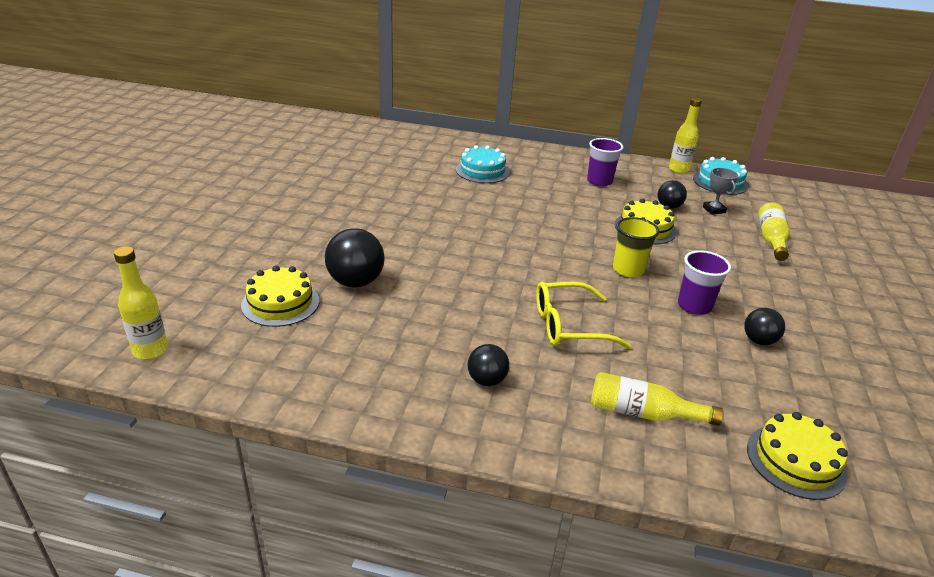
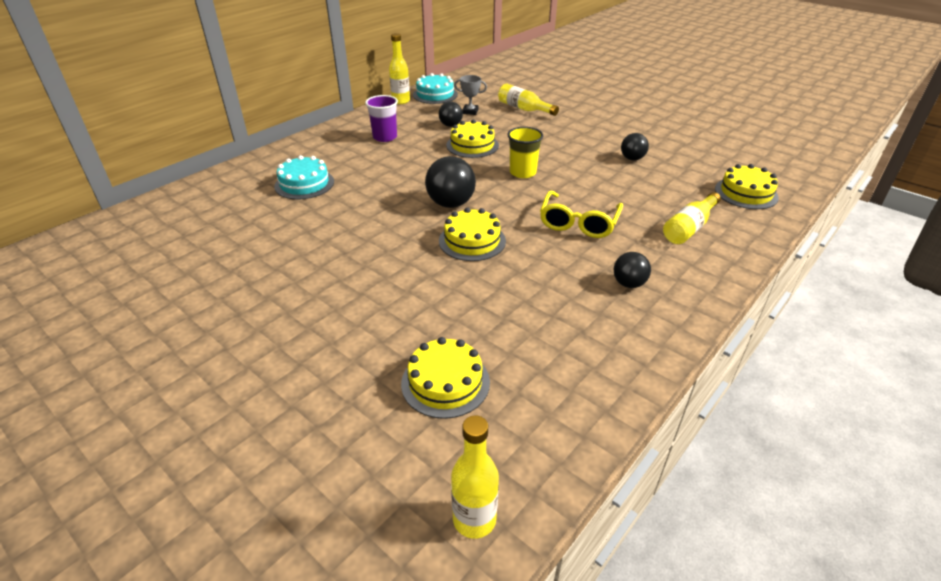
camera: 60 degrees left, 5 degrees up
black ball [325,228,384,287] -> black ball moved to [425,156,476,208]
purple cup [678,250,731,315] -> none
none -> yellow cake [439,208,506,261]

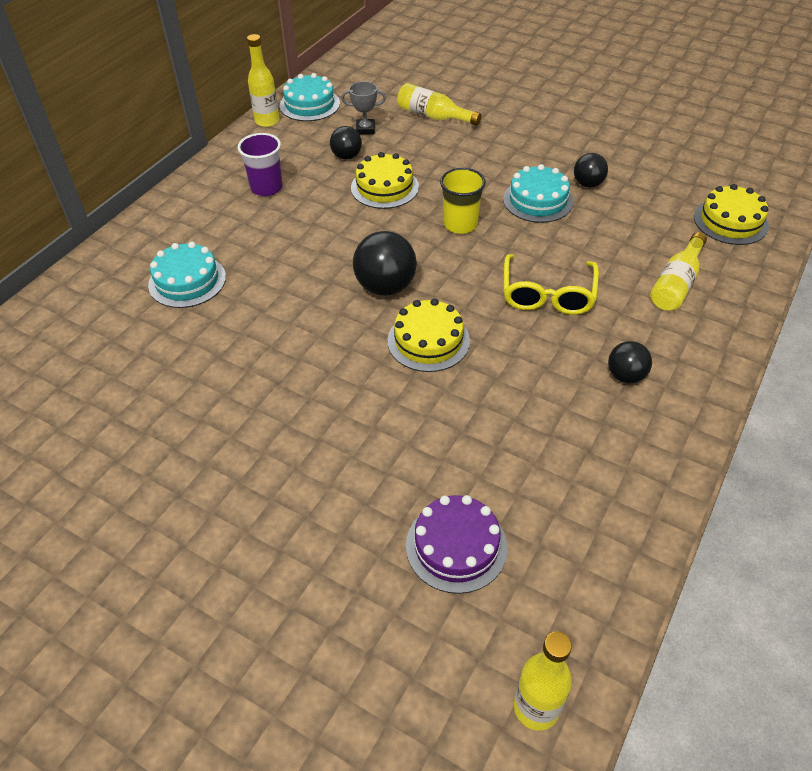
camera: 10 degrees left, 10 degrees up
yellow cake [401,337,490,419] -> purple cake [406,495,507,594]
none -> turquoise cake [503,164,573,223]

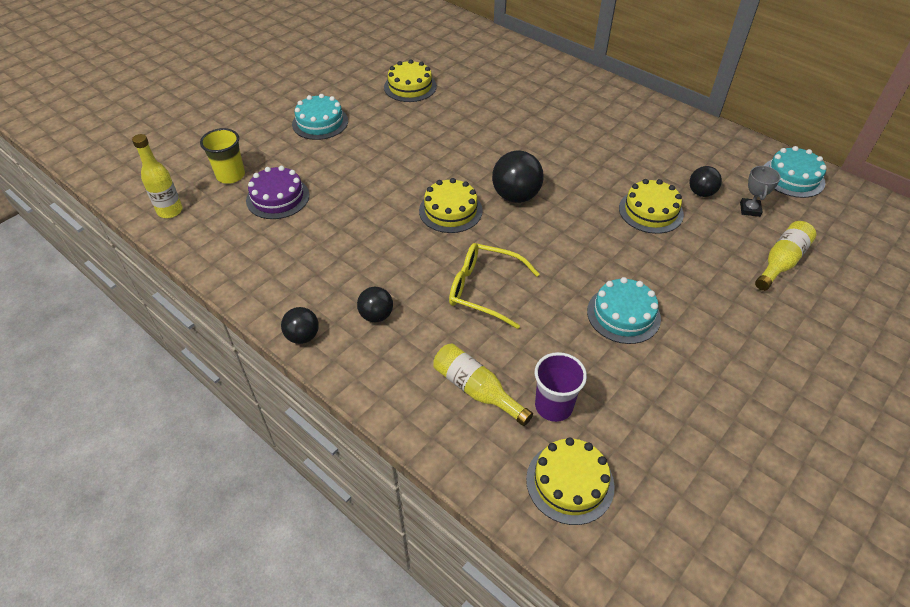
camera: 100 degrees right, 0 degrees up
turquoise cake [148,242,226,308] -> turquoise cake moved to [292,94,348,140]
purple cup [238,133,283,196] -> purple cup moved to [535,352,587,422]
yellow bottle [247,34,279,127] -> none
yellow cup [440,168,486,234] -> yellow cup moved to [200,128,245,184]
black ball [574,153,608,188] -> black ball moved to [281,307,319,344]
none -> yellow cake [384,59,437,102]

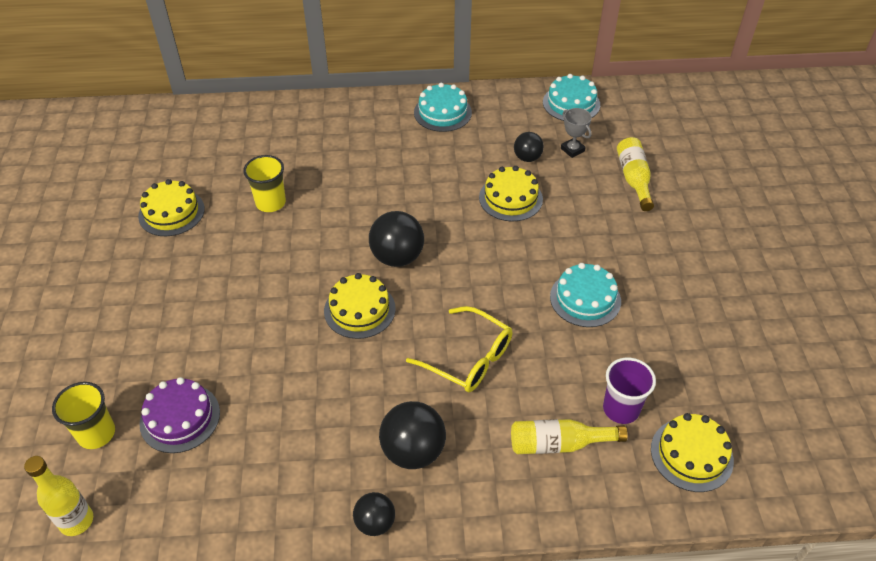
camera: 45 degrees left, 0 degrees up
turquoise cake [292,94,348,140] -> turquoise cake moved to [414,83,472,132]
black ball [357,287,393,322] -> black ball [379,401,446,469], size x1.66
yellow glasses [449,243,539,329] -> yellow glasses turned 120 degrees counterclockwise [406,306,512,392]
none -> yellow cup [243,155,286,212]

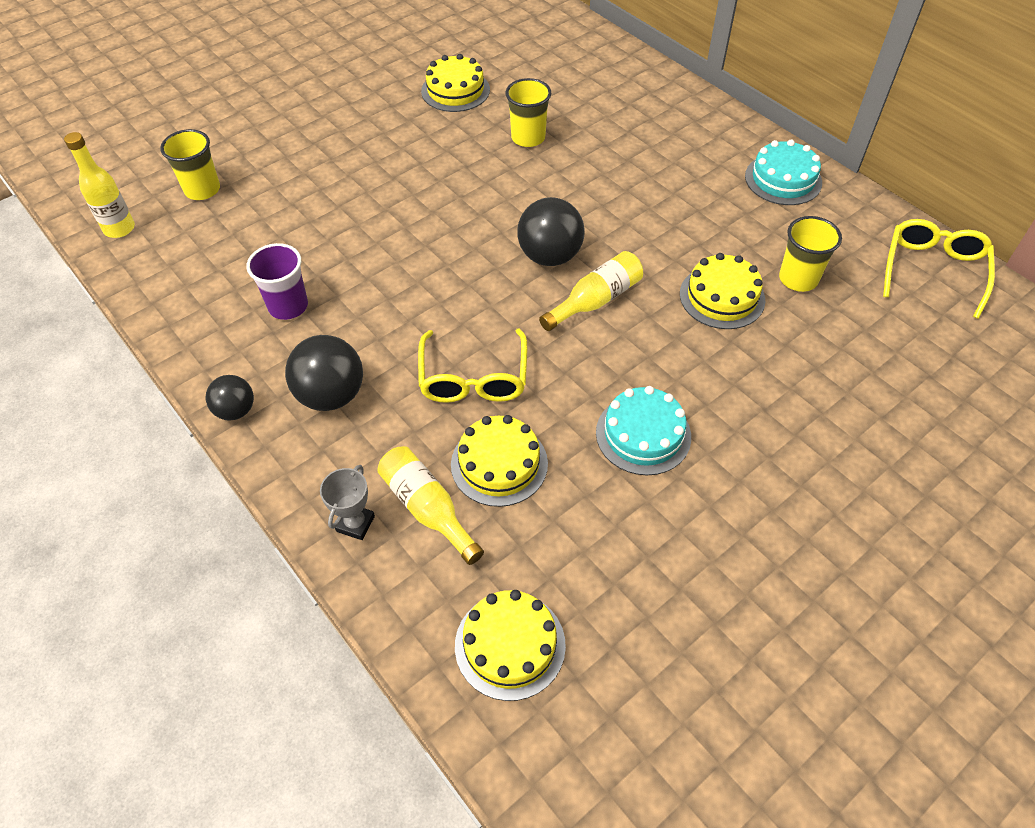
camera: 55 degrees right, 5 degrees up
purple cake [139,377,220,453] -> none
yellow cake [324,273,396,339] -> yellow cake moved to [451,415,548,507]
black ball [514,132,544,162] -> yellow cup [779,216,842,292]
turquoise cake [543,74,600,121] -> yellow glasses [883,219,995,319]
grey trophy [561,108,592,158] -> grey trophy moved to [320,465,375,540]
purple cup [603,358,656,424] -> purple cup moved to [246,243,308,320]
yellow bottle [617,137,654,211] -> yellow bottle moved to [539,251,643,331]

